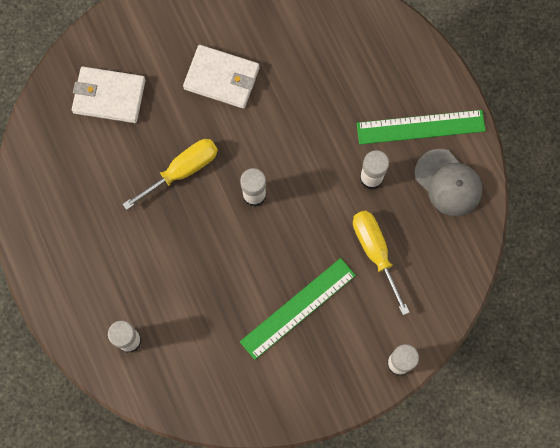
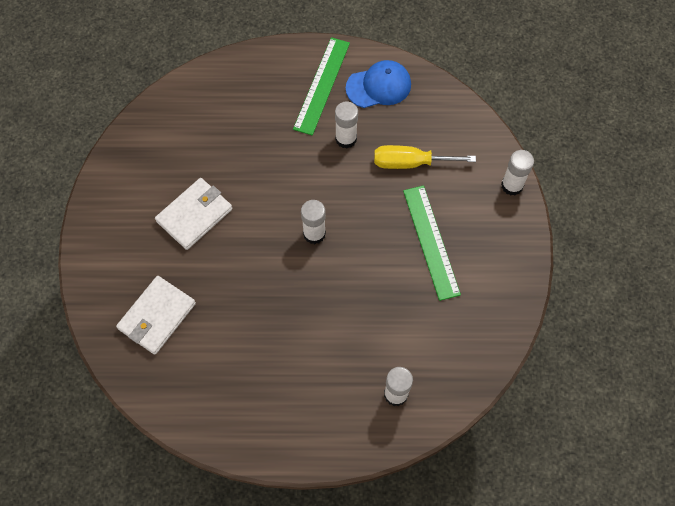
camera: 65 degrees left, 10 degrees down
yellow screwdriver [122,139,218,210] -> none
grey cap [414,149,483,216] -> blue cap [346,60,411,108]

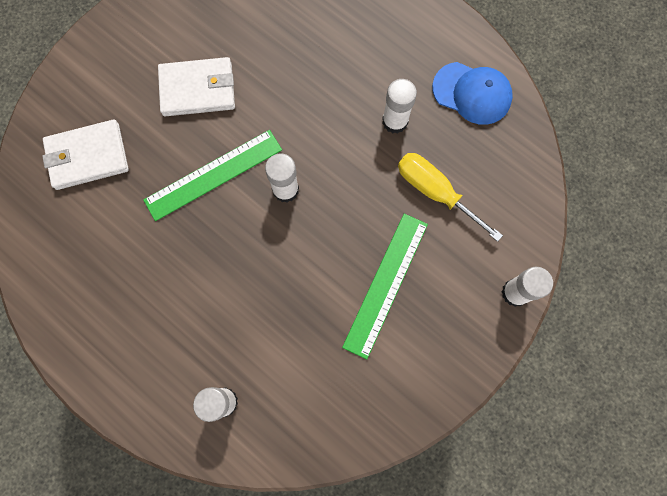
camera: 40 degrees right, 10 degrees up
green ruler [293,37,350,135] -> green ruler moved to [143,130,282,221]

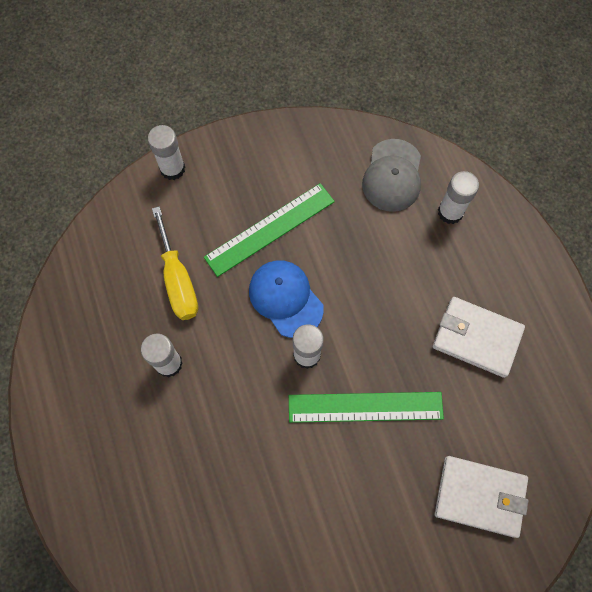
camera: 150 degrees left, 5 degrees down
white wallet [158,57,235,116] -> white wallet moved to [433,297,525,378]
blue cap [432,62,513,125] -> blue cap moved to [249,260,324,338]
none -> grey cap [362,139,421,212]

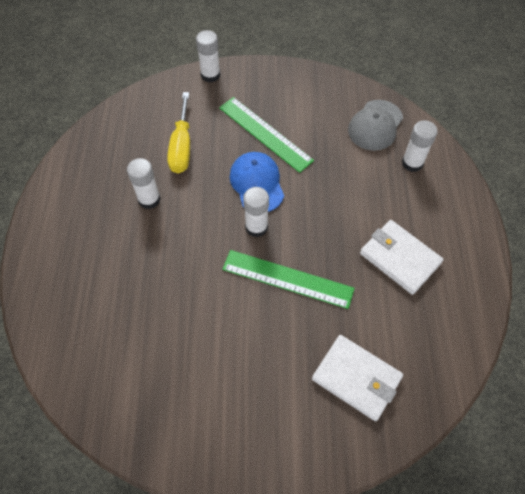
camera: 20 degrees right, 10 degrees down
green ruler [204,183,335,277] -> green ruler turned 60 degrees clockwise [219,97,314,173]

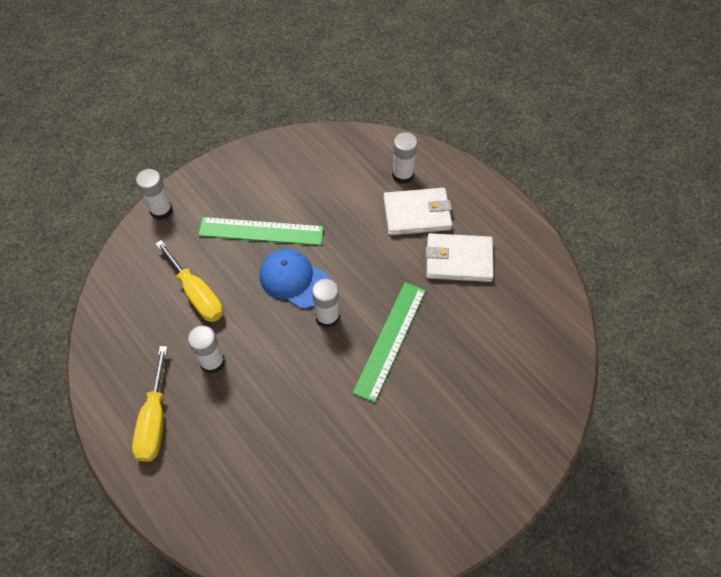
camera: 40 degrees left, 0 degrees up
green ruler [222,250,355,309] -> green ruler turned 45 degrees counterclockwise [352,282,426,403]
white wallet [312,335,403,421] -> white wallet moved to [383,188,452,235]
grey cap [348,100,403,151] -> none
none -> yellow screwdriver [132,346,167,462]

